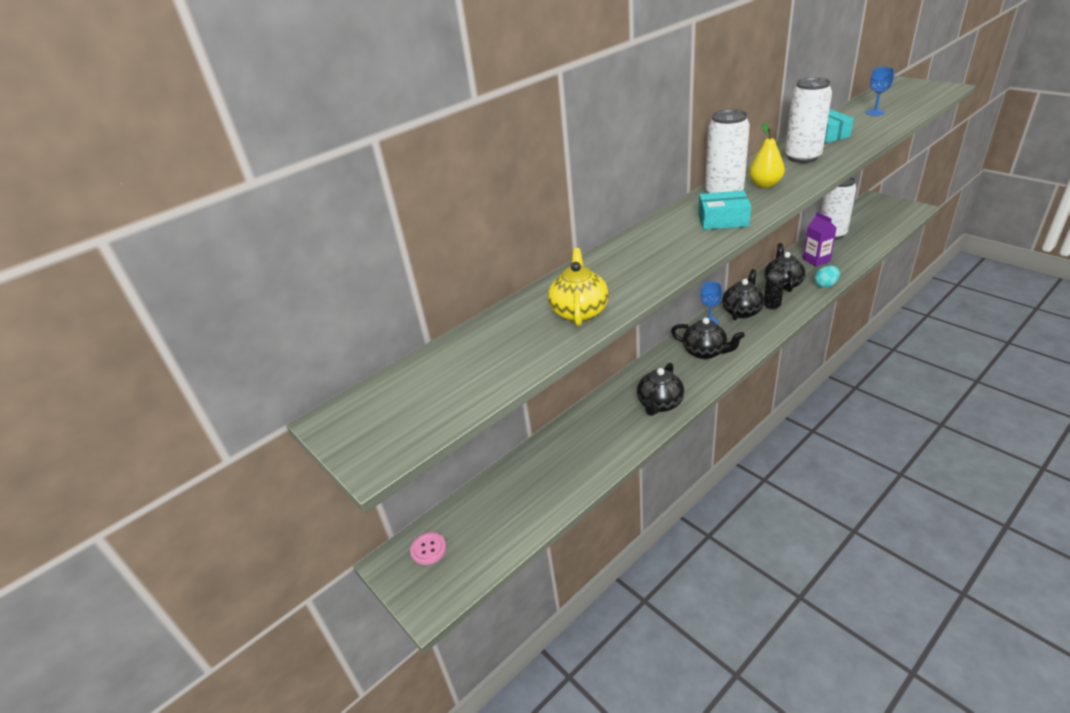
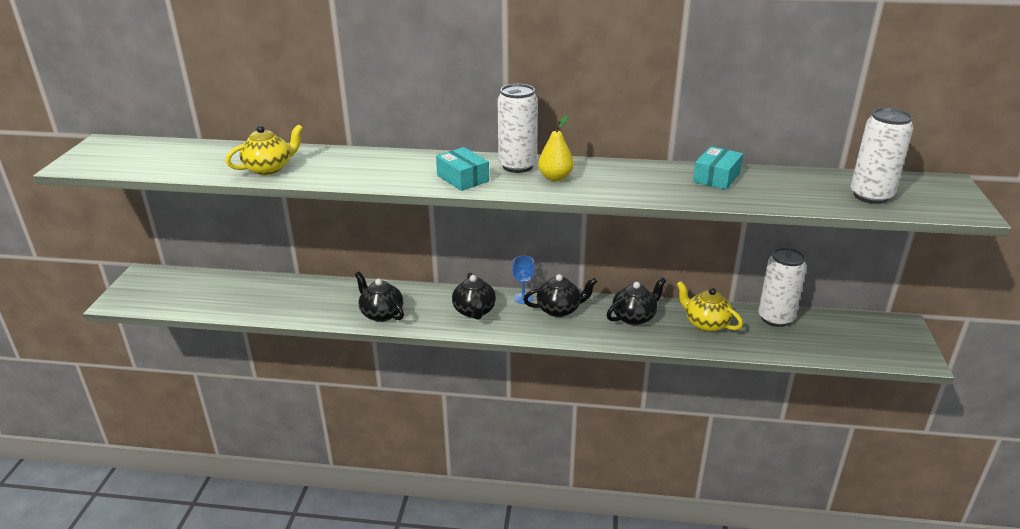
camera: 45 degrees right, 5 degrees down
pink button [410,532,446,565] -> none
black teapot [637,363,685,416] -> black teapot turned 60 degrees clockwise [355,272,404,322]
black can [764,272,785,310] -> none
white can [785,77,832,163] -> white can moved to [851,108,913,204]
purple carton [803,212,837,267] -> yellow teapot [677,281,743,332]
turquoise egg [814,265,840,288] -> none
blue goblet [866,67,894,116] -> none

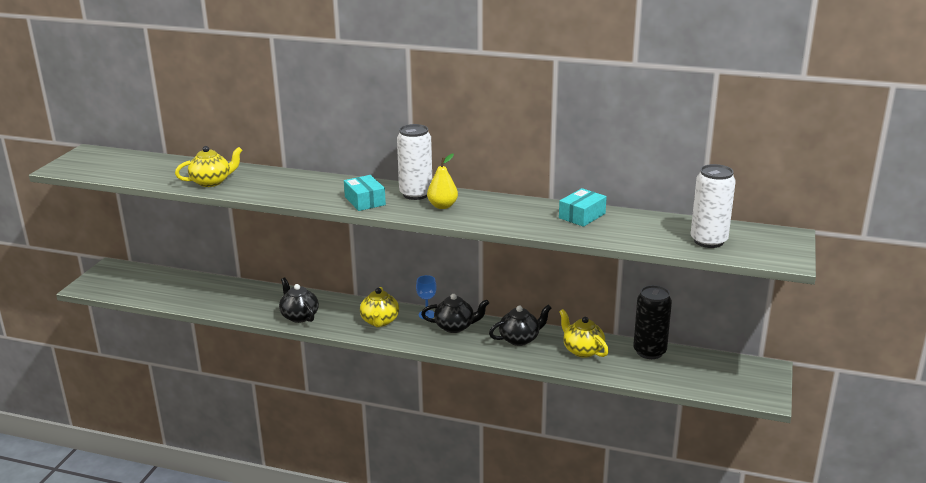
camera: 10 degrees right, 5 degrees down
black teapot [452,273,496,320] -> yellow teapot [360,287,399,327]
white can [758,247,807,327] -> black can [633,285,672,359]

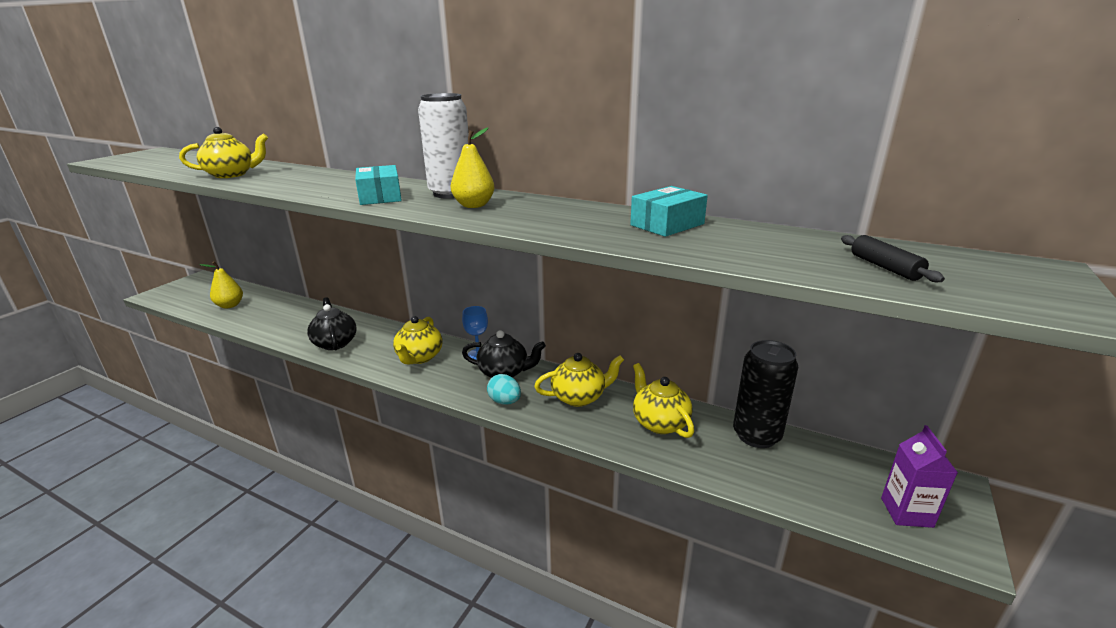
camera: 10 degrees right, 0 degrees up
black teapot [489,305,551,346] -> yellow teapot [534,353,624,407]
white can [691,164,736,248] -> black rolling pin [841,235,945,282]
none -> yellow pear [199,261,243,309]
none -> turquoise egg [487,374,521,405]
none -> purple carton [881,425,958,528]

